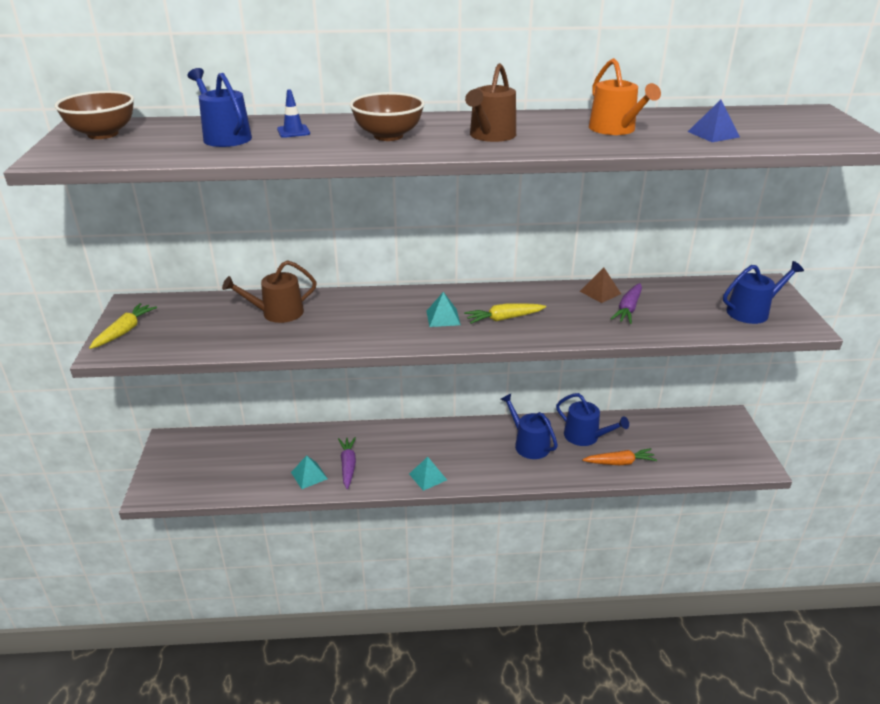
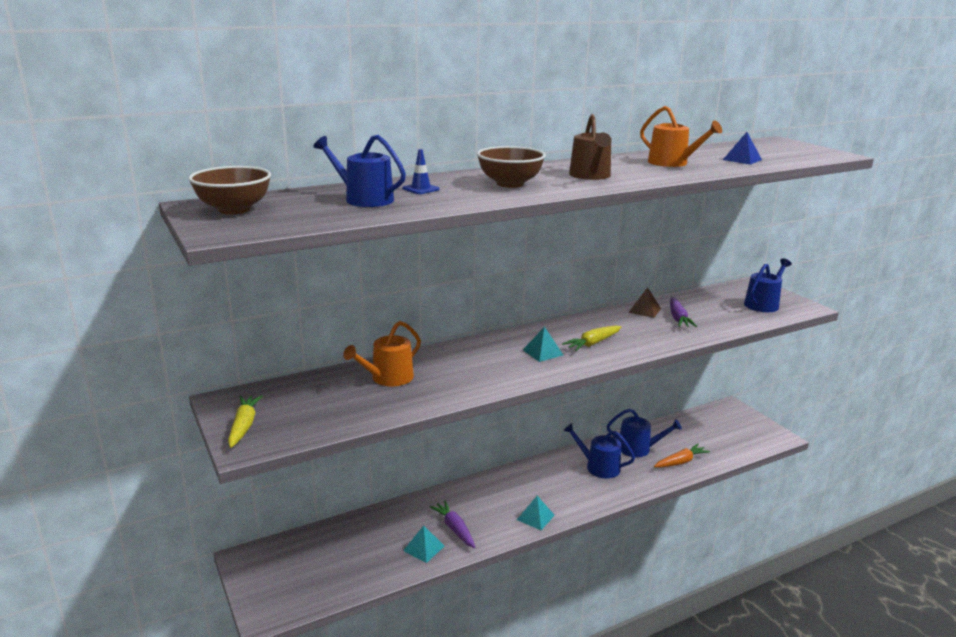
camera: 25 degrees left, 10 degrees down
brown watering can [222,260,317,323] -> orange watering can [343,321,421,386]

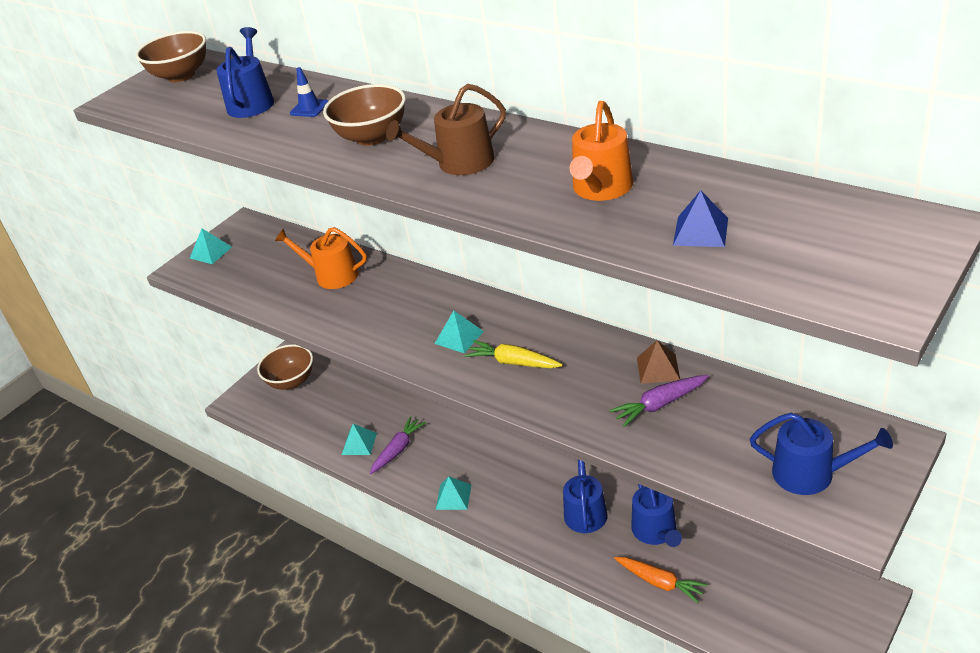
camera: 70 degrees right, 15 degrees up
yellow carrot [228,395,263,448] -> turquoise pyramid [190,228,232,264]
none -> brown bowl [257,344,313,390]

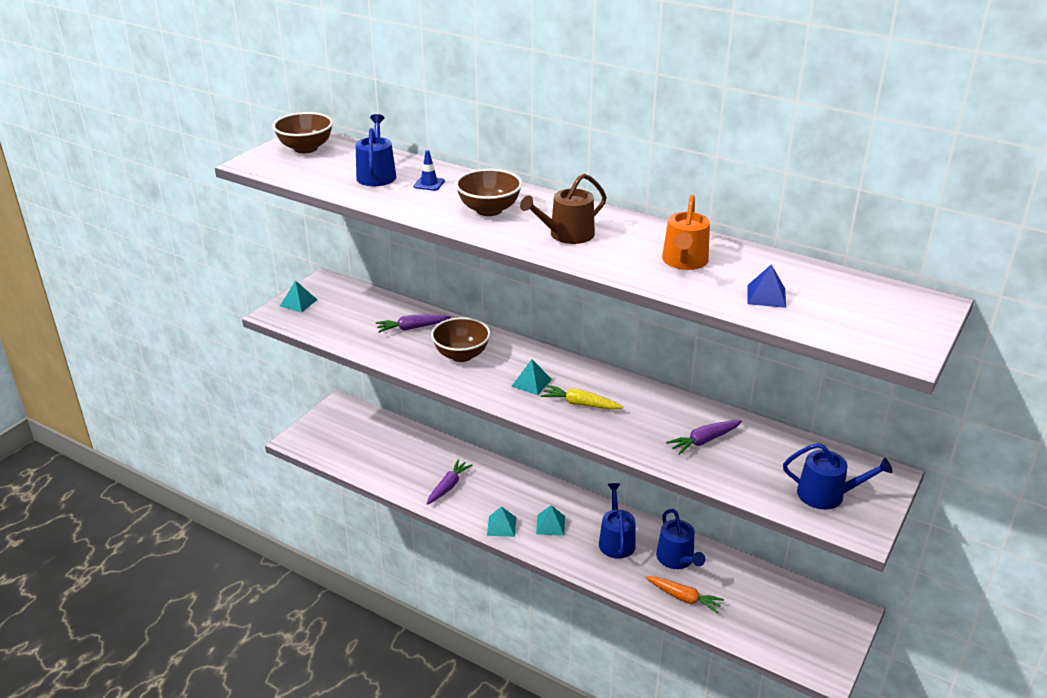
camera: 10 degrees left, 5 degrees down
brown bowl [257,344,313,390] -> brown bowl moved to [431,317,491,362]
orange watering can [275,227,367,289] -> purple carrot [376,315,451,333]
turquoise pyramid [342,424,377,455] -> turquoise pyramid moved to [536,505,565,536]
brown pyramid [637,340,680,384] -> none

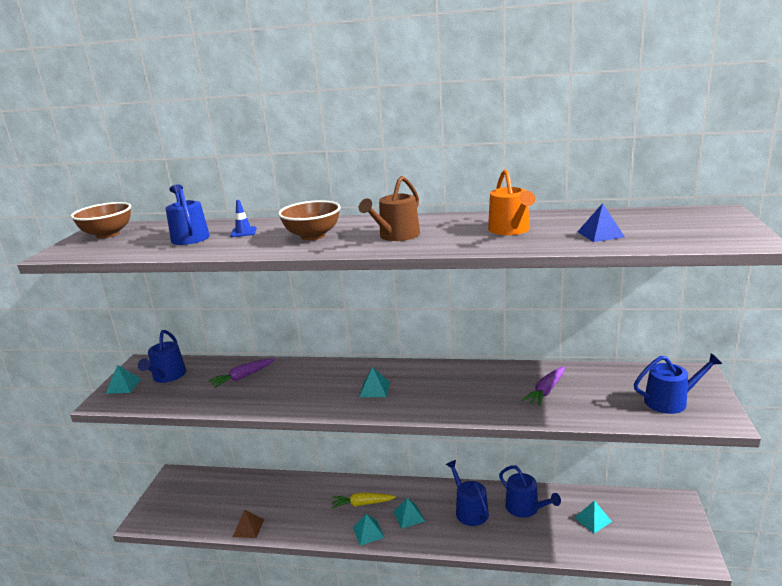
camera: 20 degrees left, 10 degrees down
purple carrot [427,460,472,505] -> none
brown bowl [431,317,491,362] -> none
yellow carrot [541,385,623,409] -> yellow carrot moved to [331,492,396,508]
orange carrot [645,576,724,613] -> none
none -> blue watering can [138,330,186,383]
none -> brown pyramid [233,510,264,538]
none -> turquoise pyramid [574,500,612,533]

